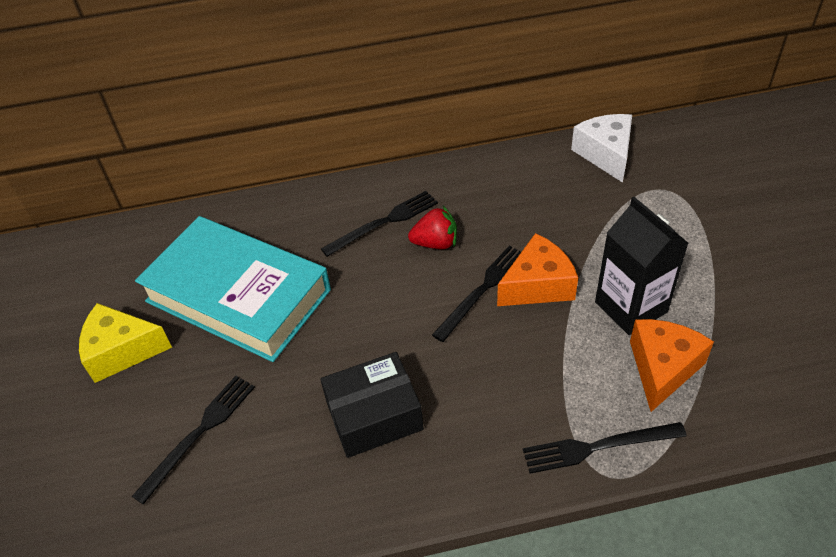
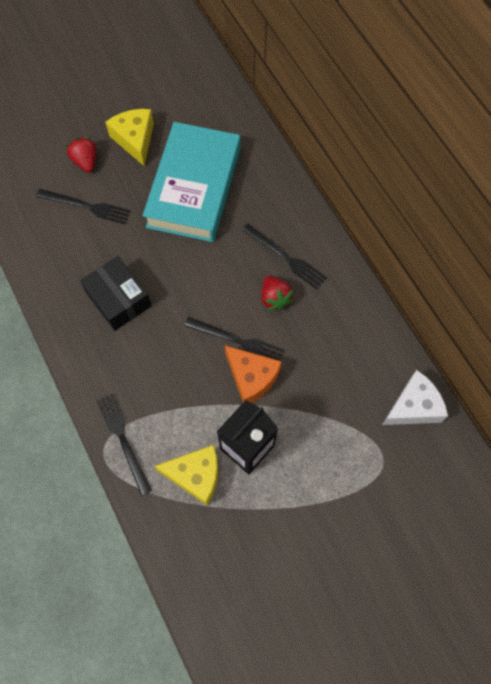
camera: 70 degrees right, 20 degrees up
orange cheese [630,319,714,412] -> yellow cheese [154,445,218,506]
none -> red strawberry [65,137,96,173]

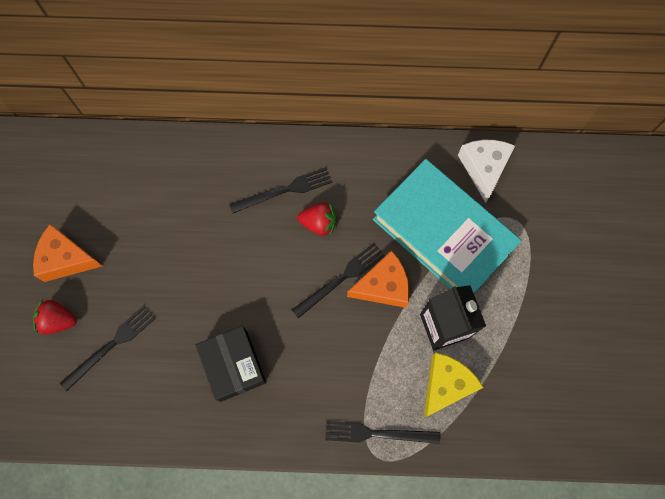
camera: 60 degrees left, 5 degrees up
black box [80,256,152,331] -> black box turned 75 degrees clockwise [196,326,266,402]
yellow cheese [105,109,154,166] -> orange cheese [33,224,102,282]
turquoise book [143,122,240,242] -> turquoise book moved to [373,159,522,293]

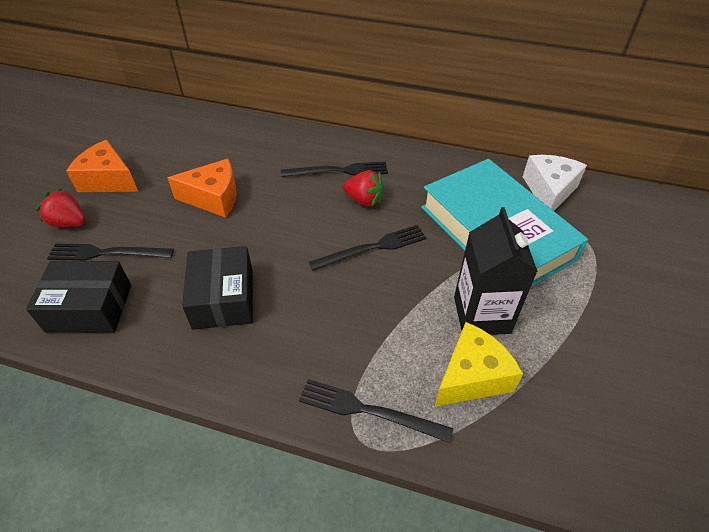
camera: 15 degrees right, 25 degrees down
black fork [60,305,156,391] -> black fork turned 150 degrees counterclockwise [47,243,174,261]
orange cheese [347,251,410,308] -> orange cheese moved to [168,159,237,218]
none -> black box [26,261,131,333]

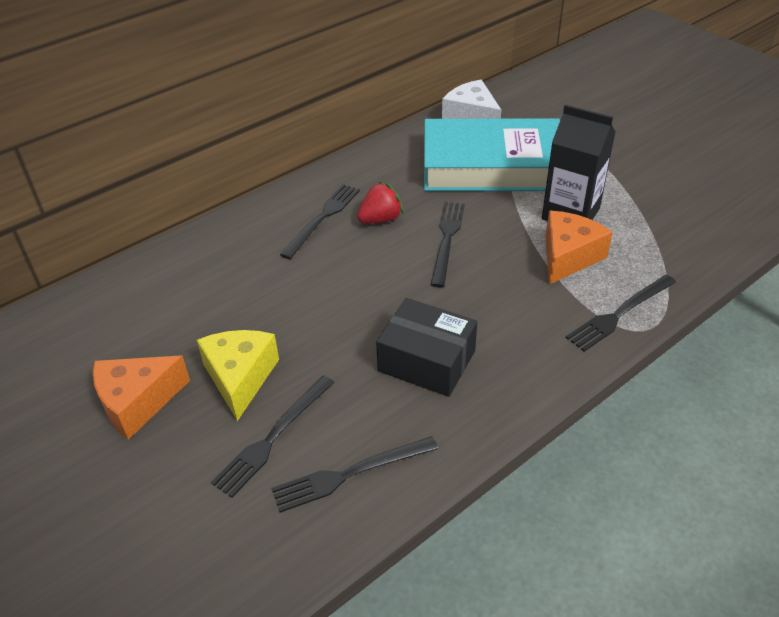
camera: 55 degrees left, 5 degrees down
black box [26,261,131,333] -> black fork [271,436,438,513]
red strawberry [37,188,86,227] -> none
orange cheese [168,159,237,218] -> orange cheese moved to [545,211,613,284]
yellow cheese [435,322,523,406] -> yellow cheese moved to [197,330,279,421]

